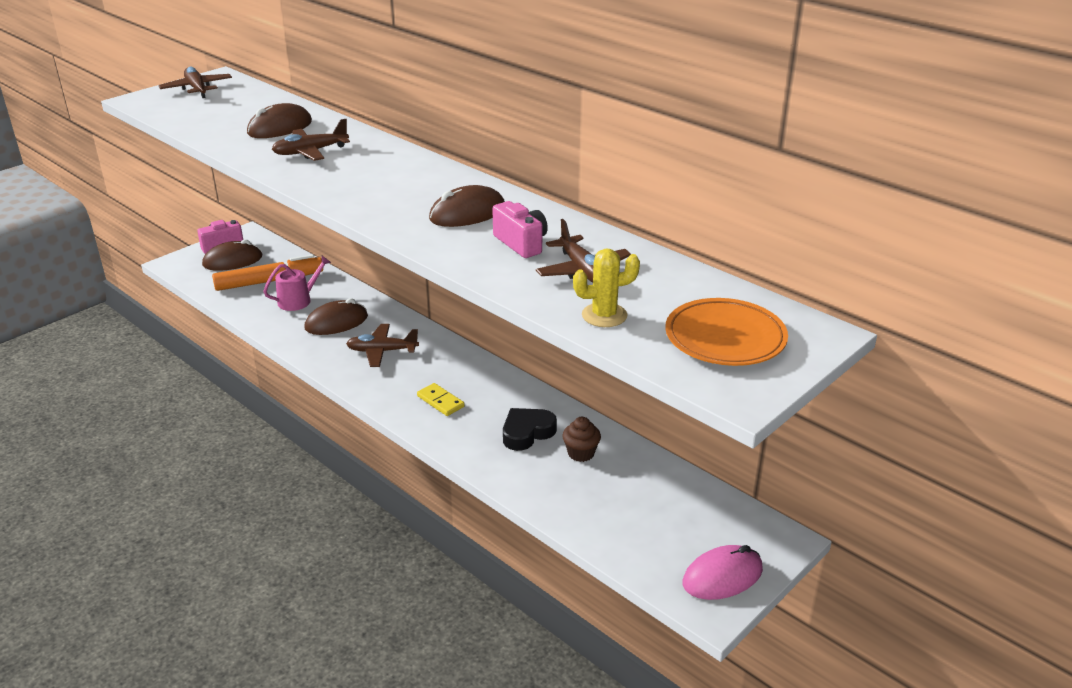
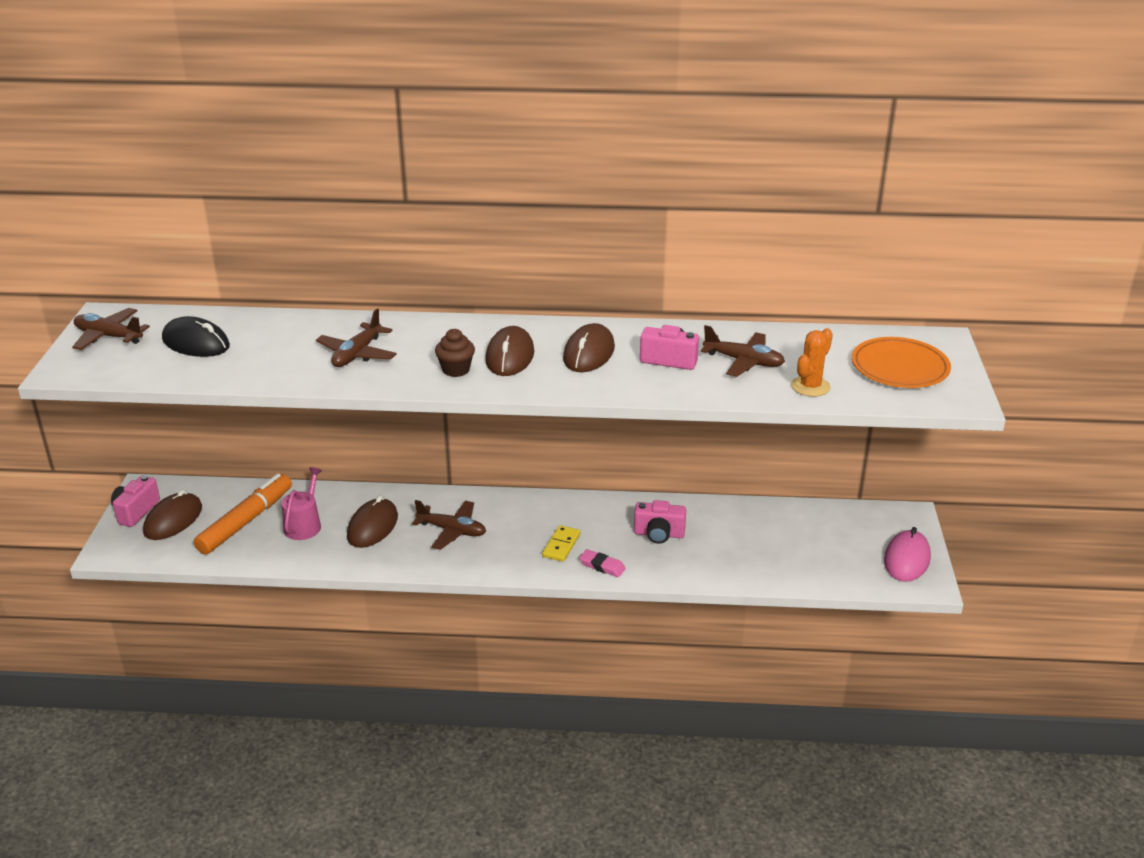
camera: 40 degrees left, 0 degrees up
brown mouse [247,103,312,138] -> brown mouse moved to [485,326,534,376]
brown plane [346,324,419,367] -> brown plane turned 120 degrees counterclockwise [412,500,486,550]
yellow domino [417,383,465,416] -> yellow domino turned 75 degrees counterclockwise [542,525,580,562]
black heart [503,408,557,451] -> pink camera [634,500,686,544]
brown cupcake [562,417,601,462] -> brown cupcake moved to [435,329,475,377]
yellow cactus [573,249,640,327] -> orange cactus [791,328,833,397]
none -> black mouse [162,316,230,357]
none -> pink eraser [579,549,626,577]

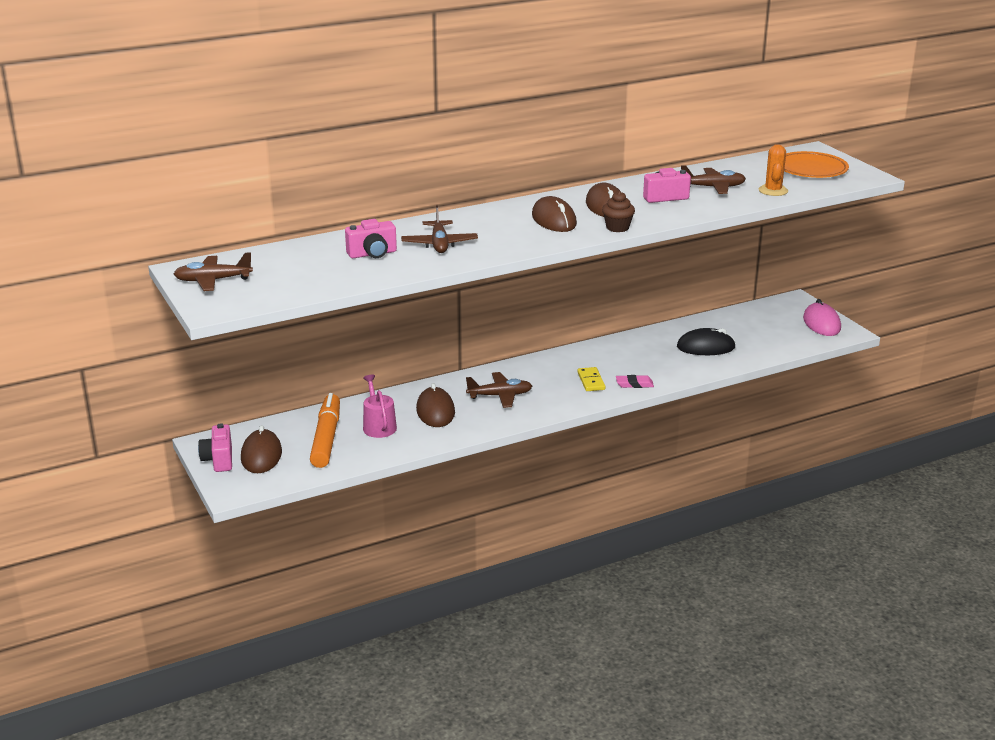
camera: 30 degrees left, 5 degrees down
black mouse [162,316,230,357] -> black mouse moved to [677,328,736,355]
brown cupcake [435,329,475,377] -> brown cupcake moved to [602,191,635,232]
pink camera [634,500,686,544] -> pink camera moved to [345,219,397,258]

